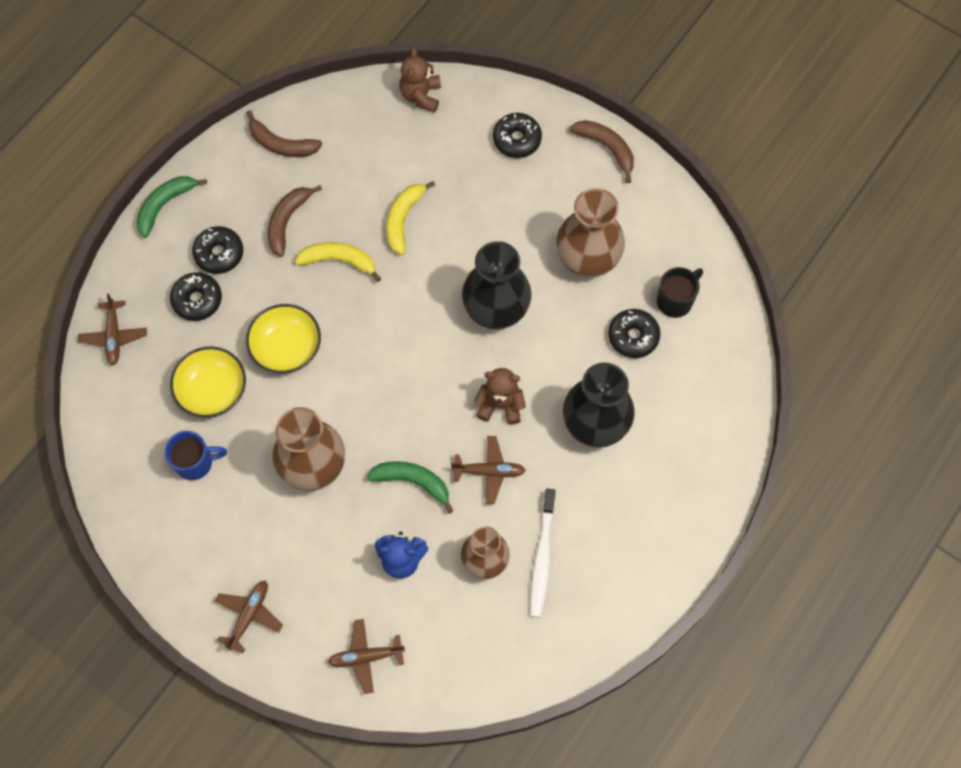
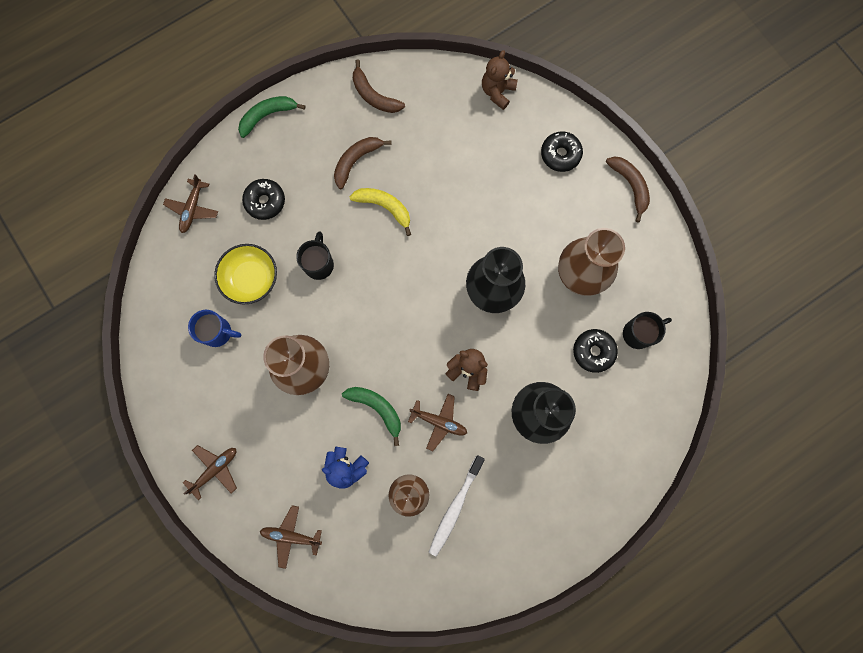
camera: 20 degrees right, 10 degrees up
black donut [192,226,243,274] -> none
yellow bowl [246,304,321,374] -> black mug [296,232,334,280]
yellow banana [386,181,435,255] -> none

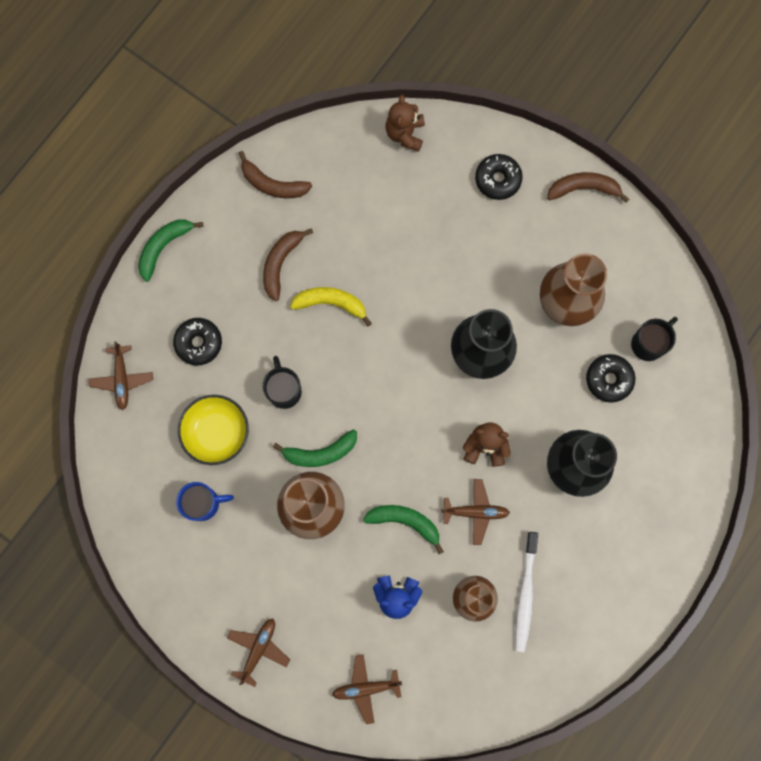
camera: 20 degrees left, 0 degrees up
brown banana [606,156,650,223] -> brown banana turned 45 degrees counterclockwise [547,172,629,203]
none -> green banana [273,429,357,467]

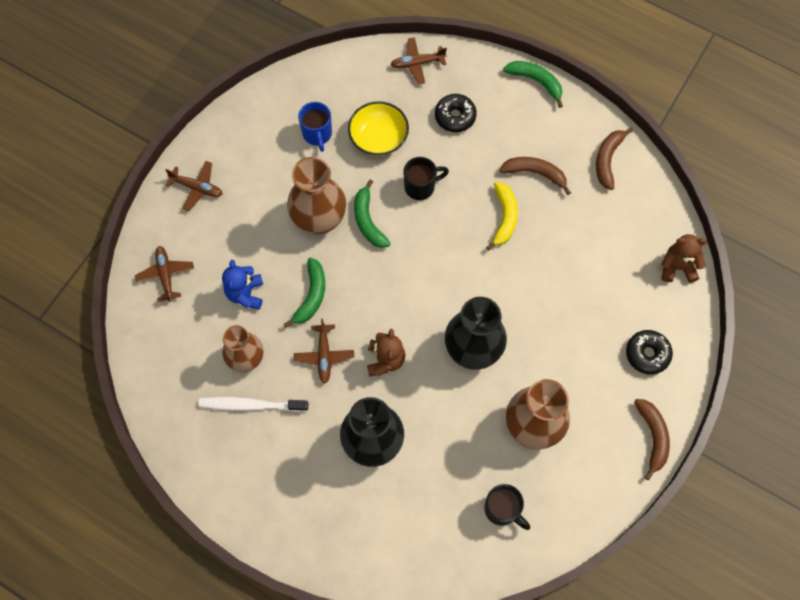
camera: 85 degrees right, 10 degrees down
black donut [586,354,635,403] -> none

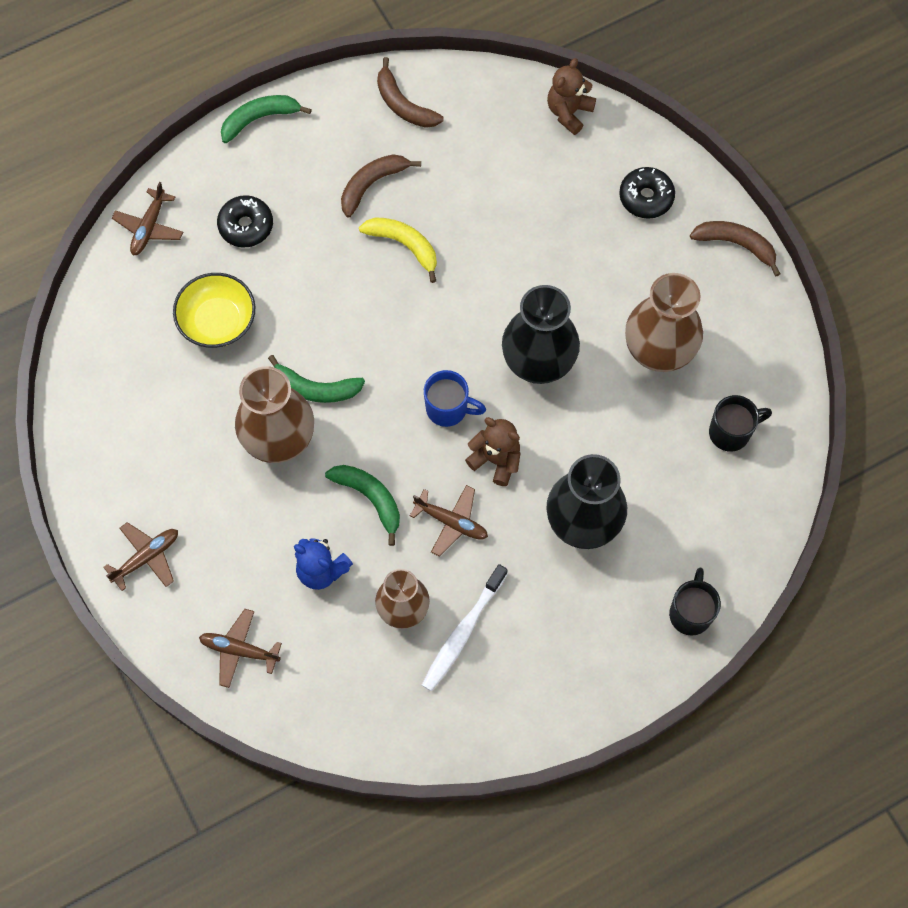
camera: 60 degrees left, 0 degrees up
blue mug [298,102,332,152] -> blue mug moved to [424,370,486,427]
black mug [403,157,449,200] -> black mug moved to [669,568,721,636]

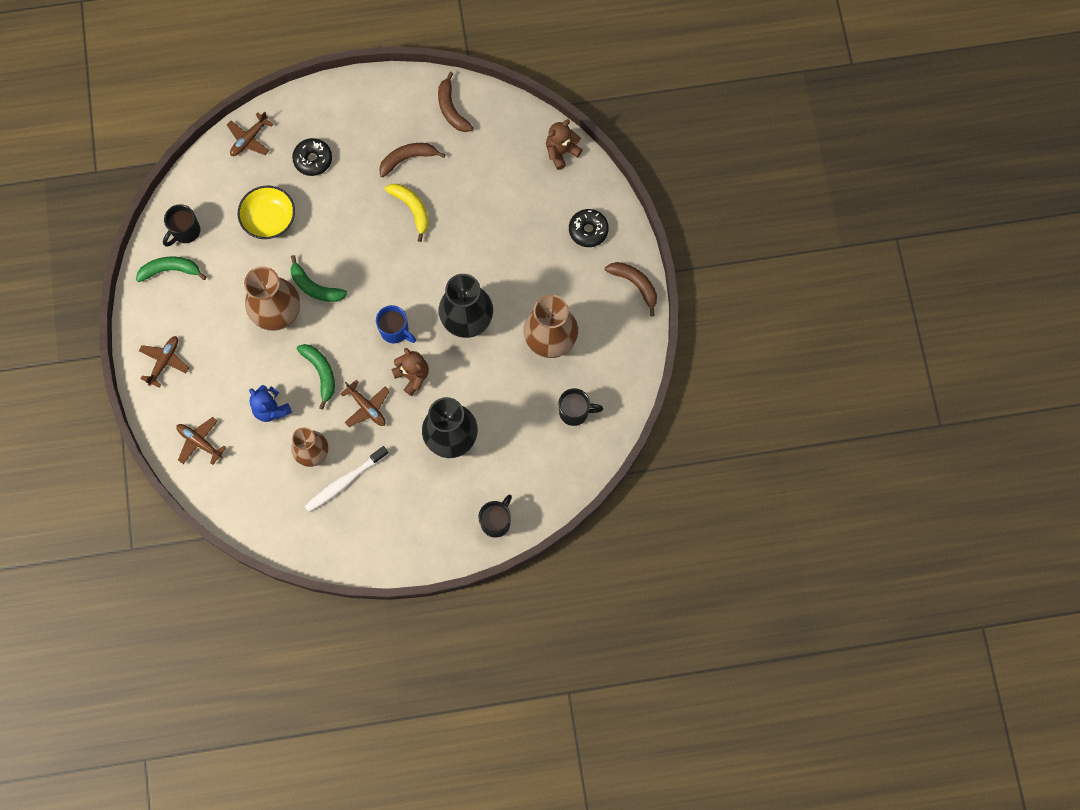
camera: 20 degrees right, 5 degrees up
brown plane [103,522,178,591] -> brown plane turned 45 degrees counterclockwise [139,336,189,388]
green banana [221,95,312,143] -> green banana moved to [136,256,207,282]
none -> black mug [163,204,200,247]

